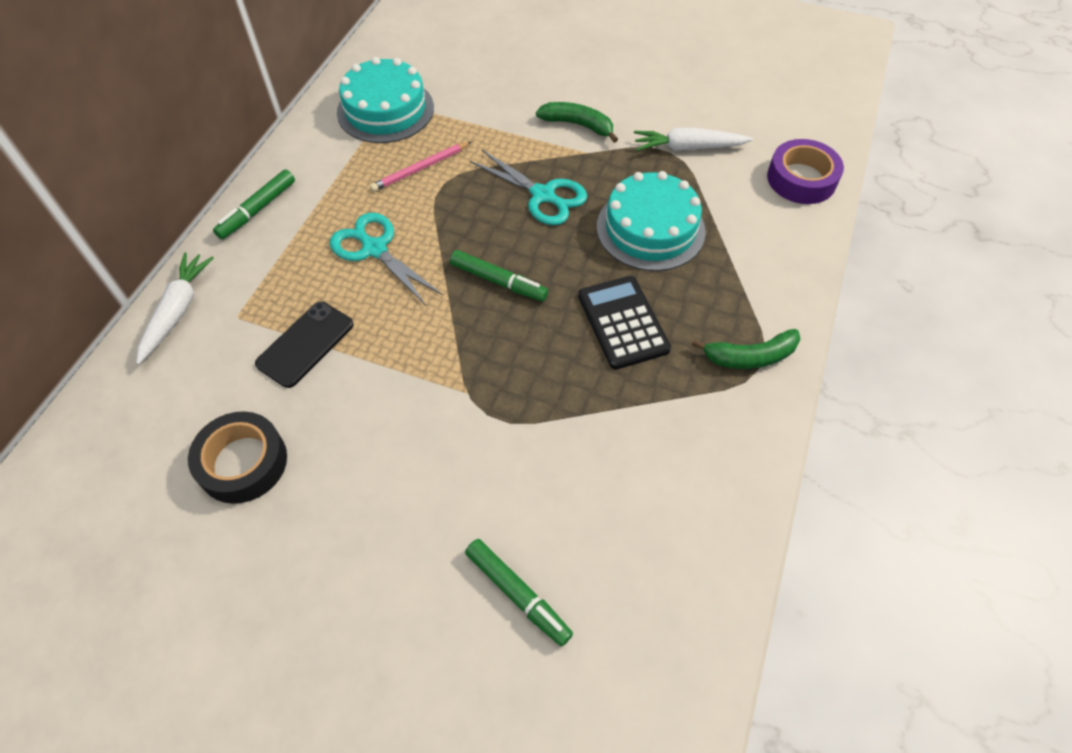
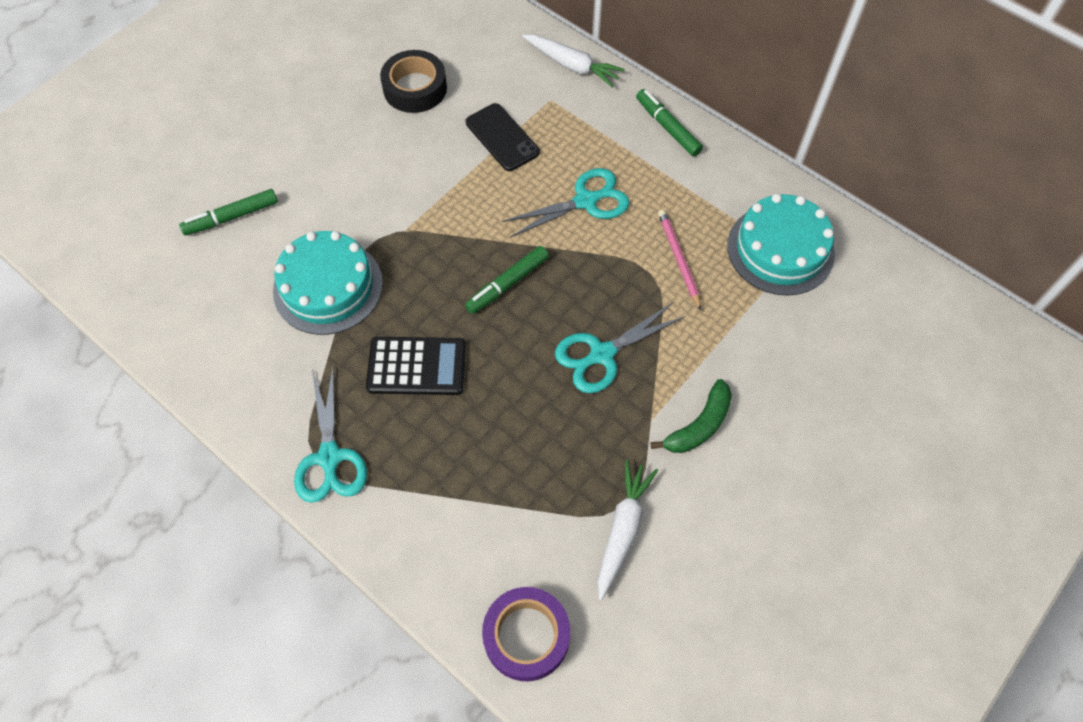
camera: 110 degrees right, 5 degrees up
turquoise cake [597,171,706,271] -> turquoise cake moved to [273,231,383,335]
green banana [692,329,800,369] -> turquoise scissors [294,367,367,503]

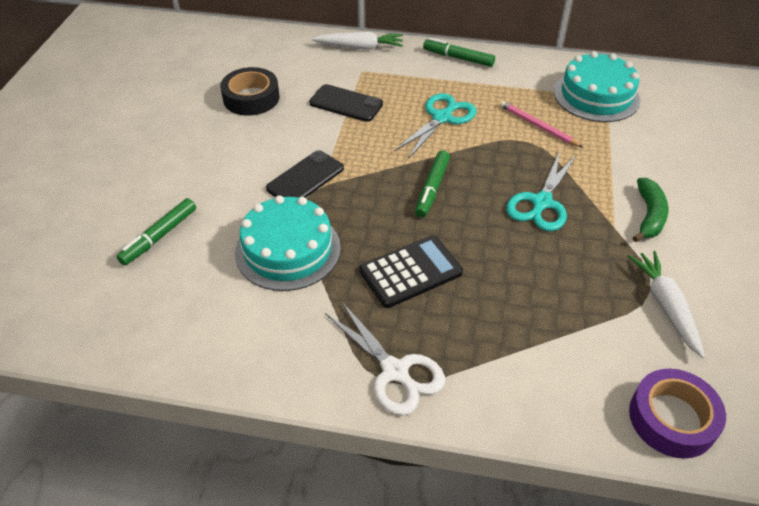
camera: 30 degrees left, 15 degrees down
turquoise scissors [294,367,367,503] -> white scissors [325,301,445,415]
none -> black phone [266,150,344,198]

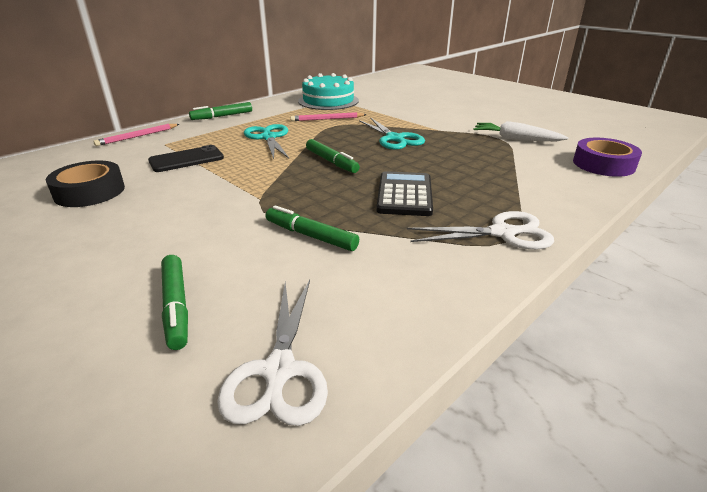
camera: 55 degrees left, 15 degrees down
turquoise cake [235,195,341,291] -> green marker [266,205,359,251]
black phone [266,150,344,198] -> none
white carrot [311,32,403,49] -> pink pencil [94,124,179,146]
green banana [632,178,668,242] -> none
none -> white scissors [217,280,328,426]

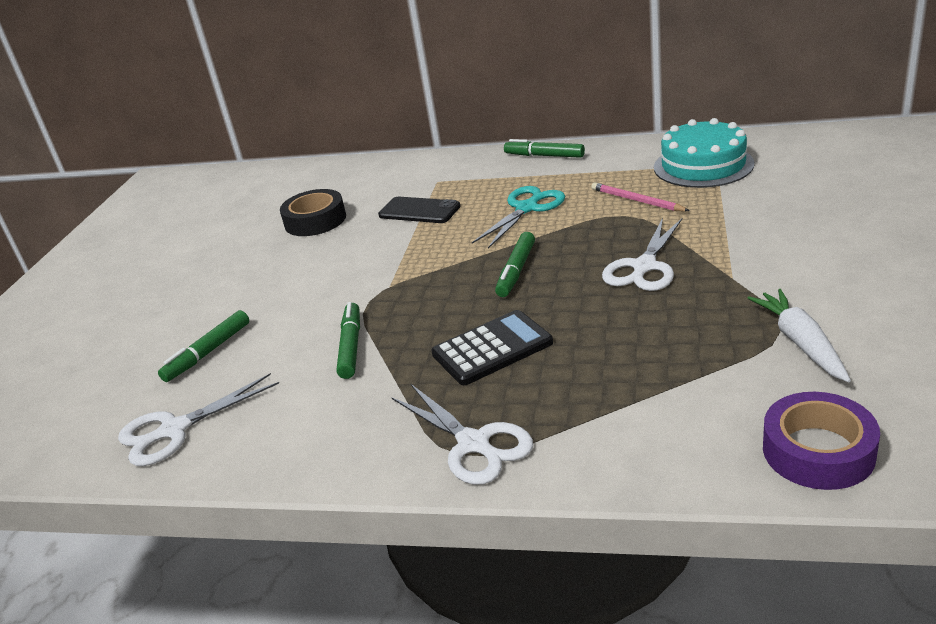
camera: 60 degrees right, 0 degrees up
pink pencil [94,124,179,146] -> none
turquoise scissors [359,117,425,150] -> white scissors [602,218,682,291]

